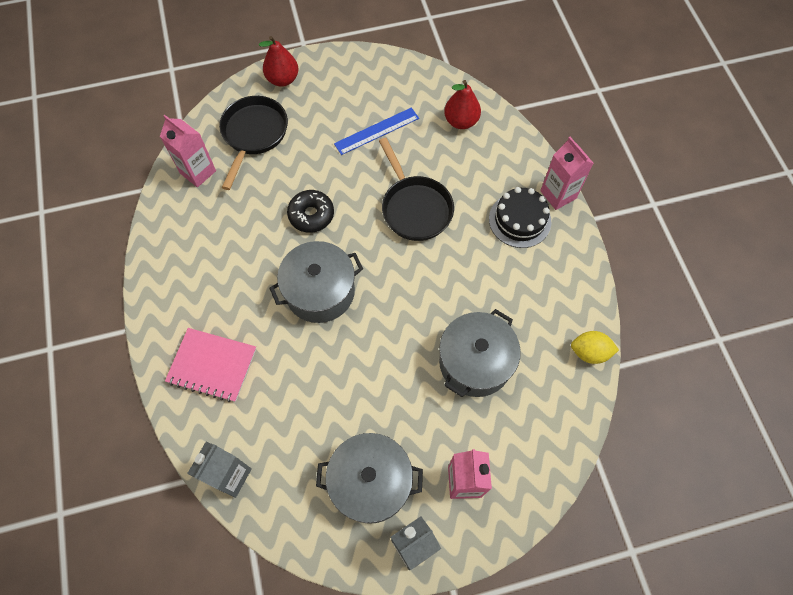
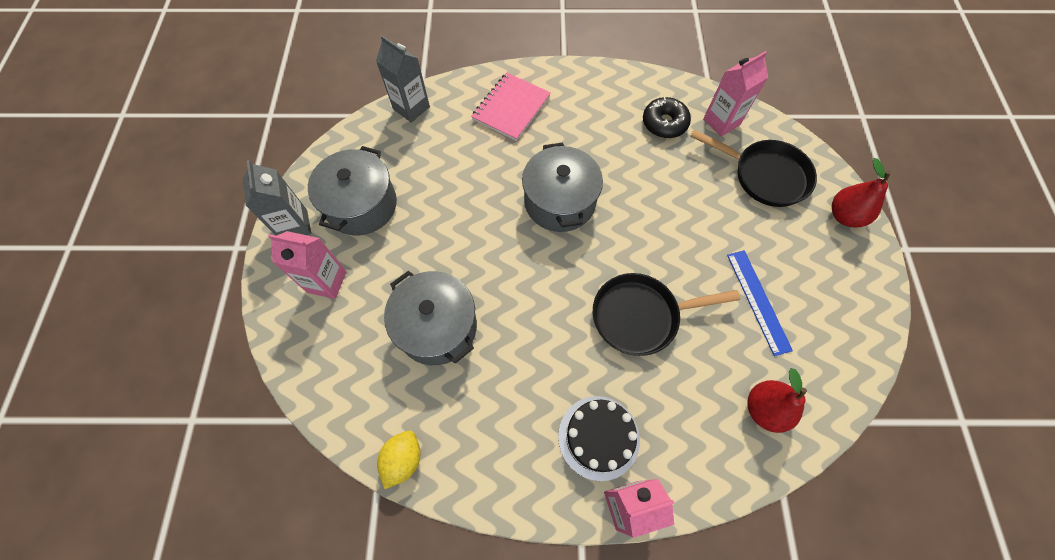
camera: 105 degrees right, 0 degrees up
black donut [287,190,334,233] -> black donut moved to [643,97,691,138]

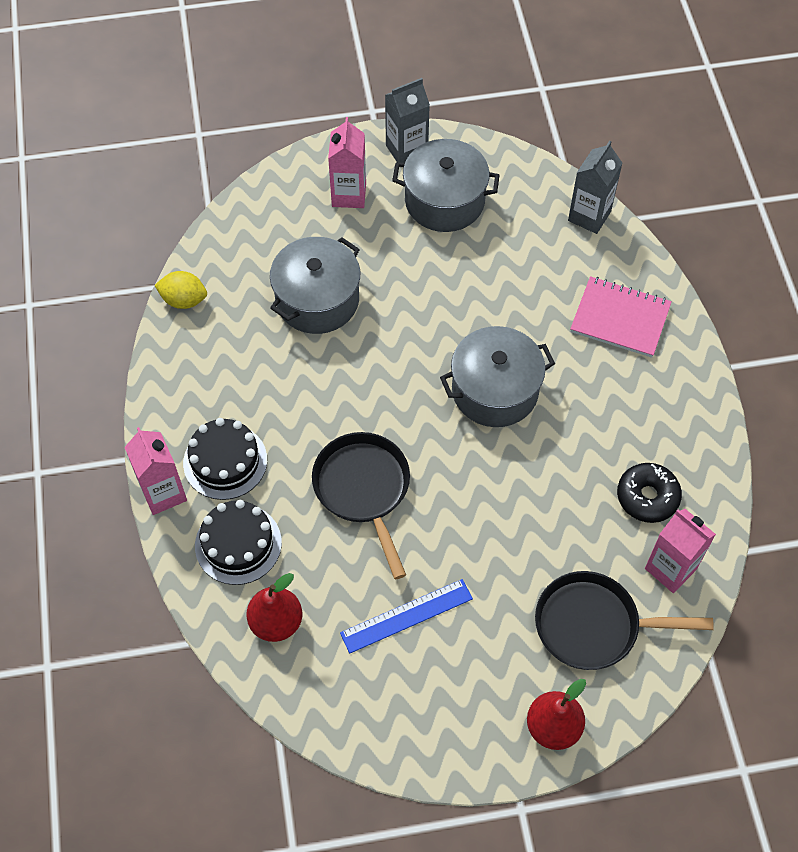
camera: 80 degrees right, 5 degrees down
black pan [690,130,817,207] -> black pan turned 75 degrees clockwise [535,571,714,670]
none -> black cake [195,500,282,585]

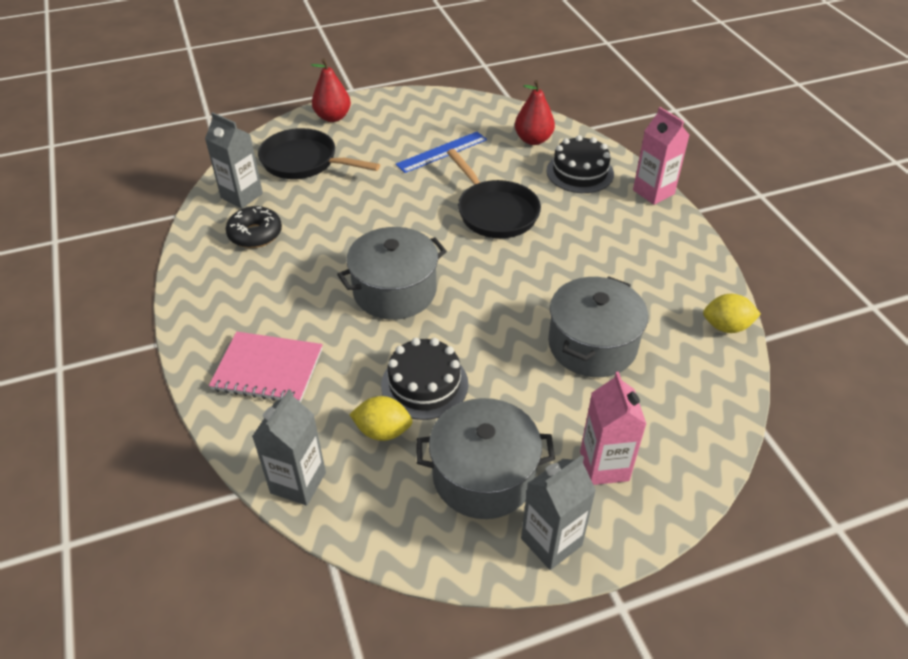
camera: 170 degrees right, 15 degrees down
black cake [183,418,267,500] -> black cake moved to [381,338,468,420]
black pan [535,571,714,670] -> black pan turned 150 degrees counterclockwise [258,128,380,179]
pink carton [645,509,716,593] -> grey carton [205,112,263,208]
none -> yellow lemon [349,396,412,441]

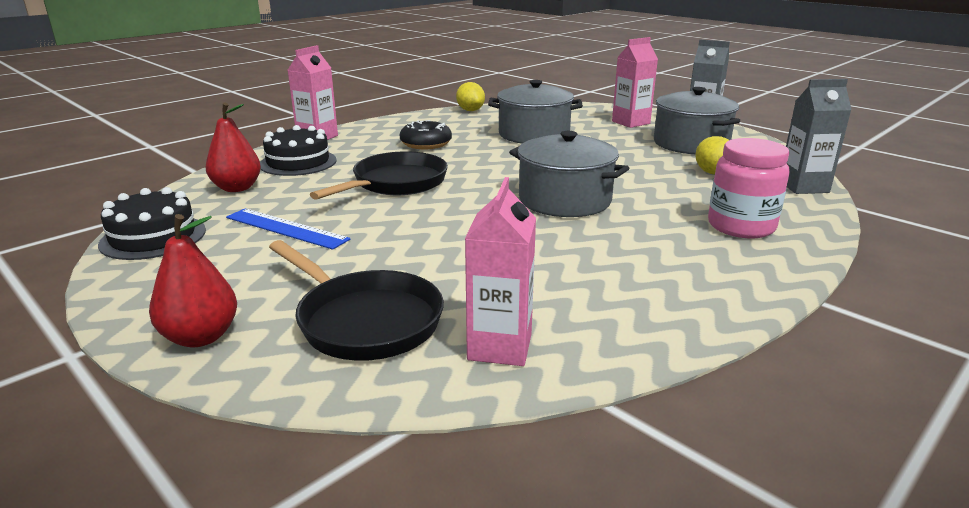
camera: 115 degrees left, 20 degrees down
grey carton [205,112,263,208] -> pink carton [465,177,536,366]
pink notebook [209,332,323,403] -> pink jar [708,138,790,238]
black donut [226,206,282,248] -> black donut moved to [400,120,452,149]
black pan [258,128,380,179] -> black pan turned 45 degrees counterclockwise [269,240,444,361]
black cake [381,338,468,420] -> black cake moved to [98,187,206,260]

